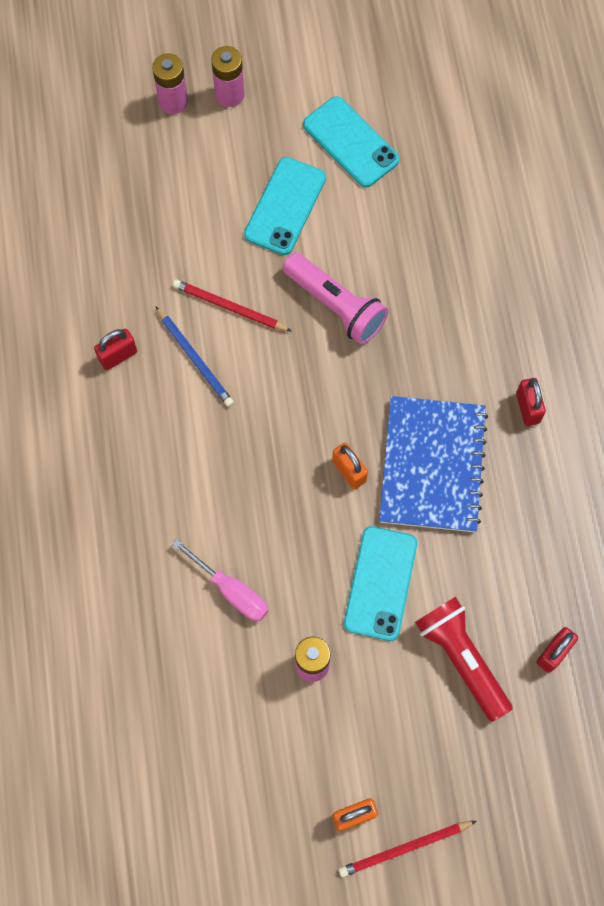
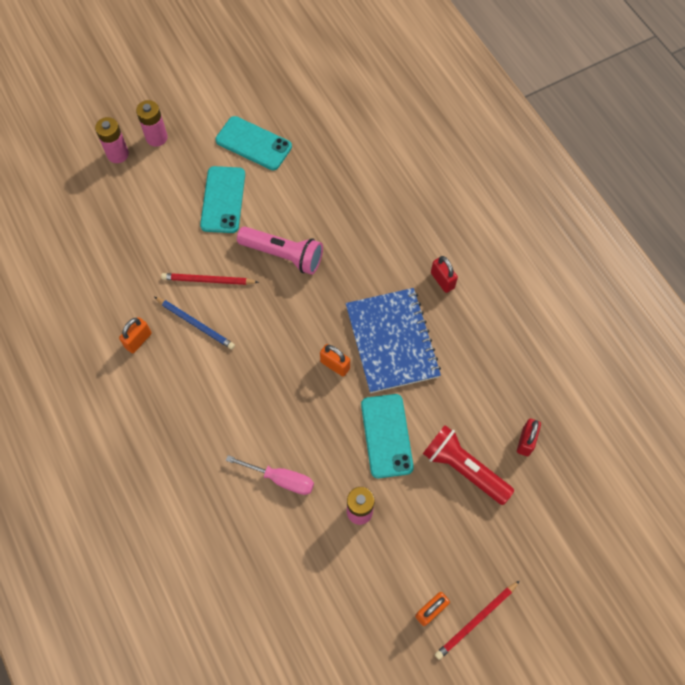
camera: 20 degrees left, 5 degrees down
red padlock [94,329,137,370] -> orange padlock [119,317,152,353]

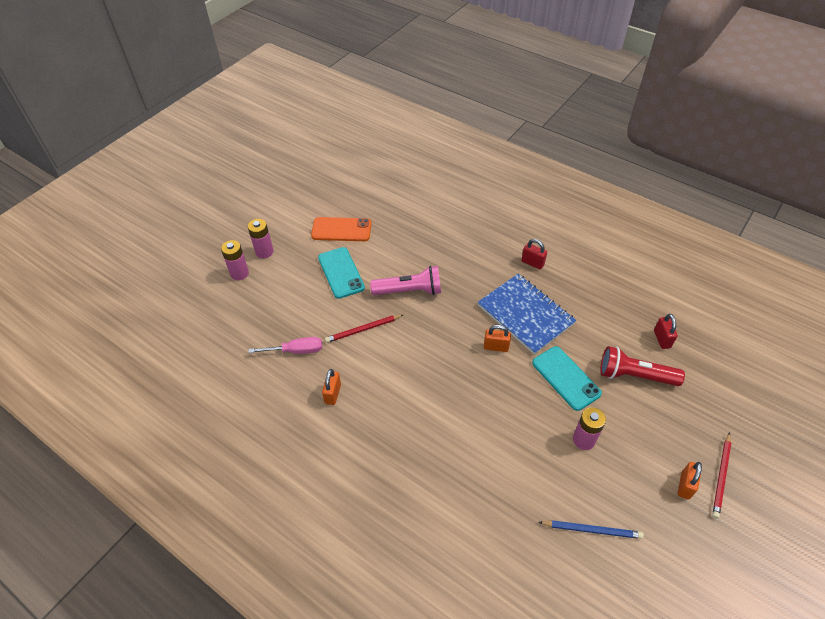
camera: 25 degrees left, 15 degrees down
blue pencil [154,297,235,350] -> blue pencil moved to [538,520,644,539]
turquoise phone [215,116,292,170] -> orange phone [311,217,371,241]
pink screwdriver [226,455,314,495] -> pink screwdriver moved to [248,337,322,354]

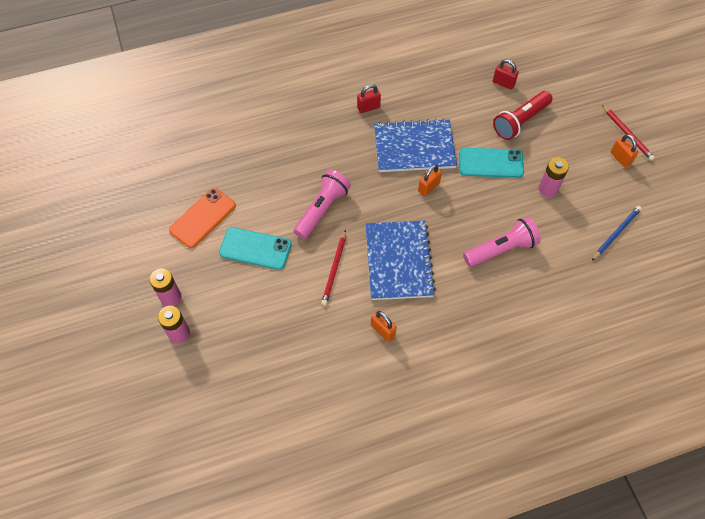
camera: 55 degrees left, 10 degrees up
pink screwdriver [248,337,322,354] -> none
none -> blue notebook [365,221,436,300]
none -> pink flashlight [463,217,541,267]

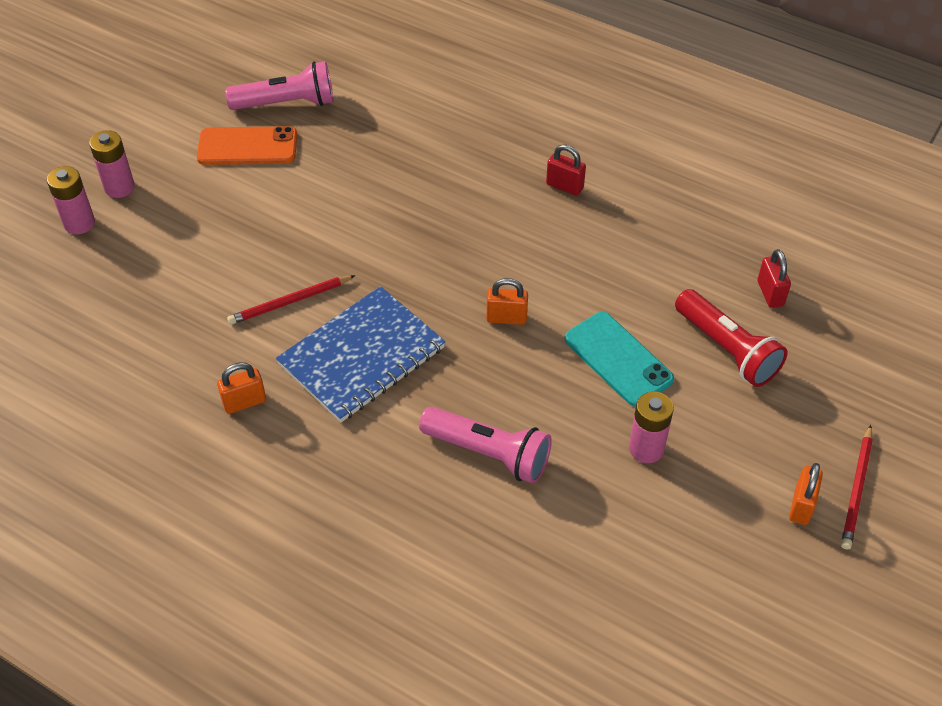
camera: 50 degrees right, 10 degrees down
turquoise phone [219,227,291,270] -> none
pink flashlight [294,170,351,239] -> pink flashlight moved to [225,61,333,110]
orange padlock [371,310,397,342] -> orange padlock turned 60 degrees clockwise [217,362,266,414]
blue notebook [374,118,457,172] -> none
red flashlight [493,91,552,140] -> red flashlight turned 135 degrees counterclockwise [675,289,788,387]
blue pencil [592,206,642,261] -> none

